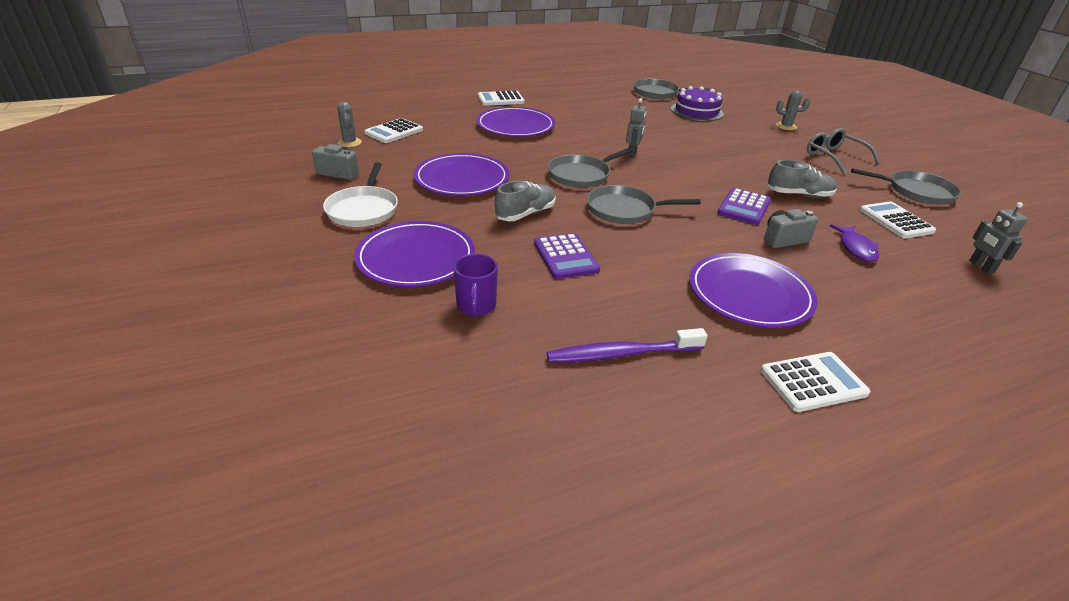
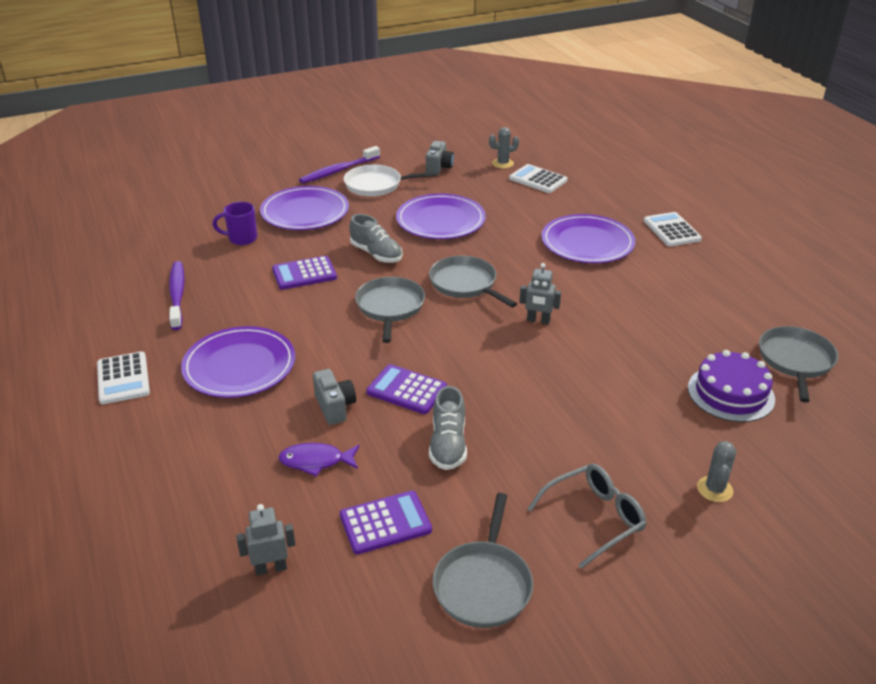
camera: 90 degrees right, 0 degrees up
white calculator [860,201,936,239] -> purple calculator [340,491,432,554]
none -> purple toothbrush [299,146,380,184]

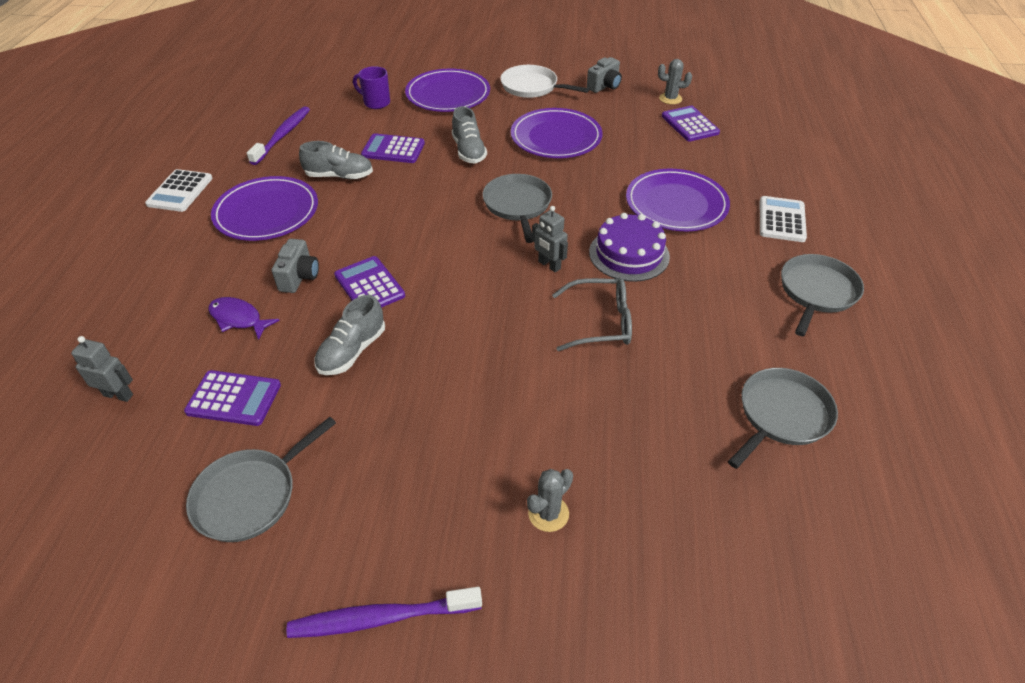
camera: 30 degrees right, 10 degrees up
purple toothbrush [299,146,380,184] -> purple toothbrush moved to [286,587,482,638]
grey pan [355,277,425,343] -> grey pan moved to [781,254,864,336]
white calculator [509,164,567,193] -> purple calculator [662,105,720,142]
grey glasses [528,464,646,569] -> grey glasses moved to [552,278,632,351]
purple cake [688,350,775,422] -> purple cake moved to [589,213,670,282]
none -> grey shoe [299,141,373,179]

